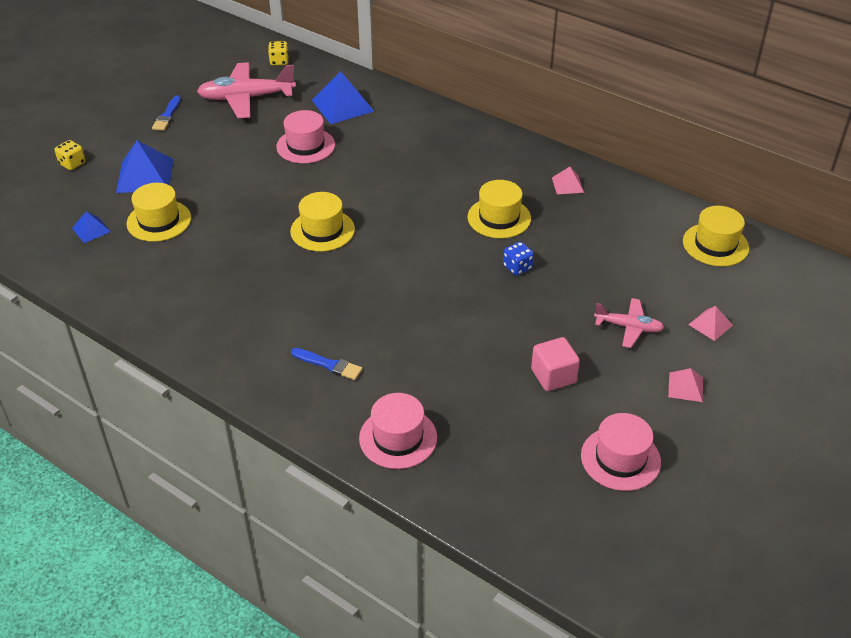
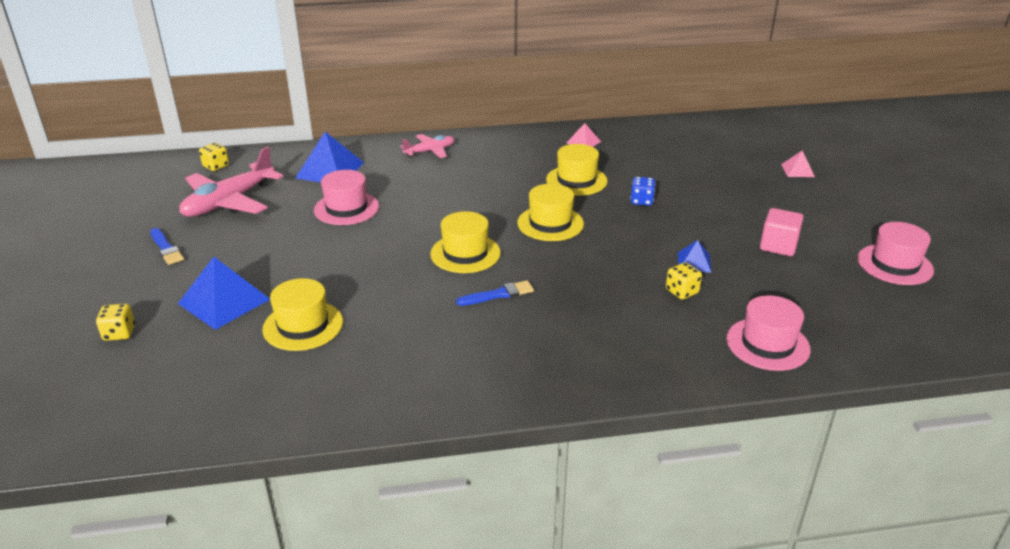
camera: 45 degrees left, 10 degrees down
blue pyramid [72,211,111,243] -> blue pyramid moved to [678,240,712,273]
blue brush [291,348,363,380] -> blue brush moved to [456,280,534,306]
pink plane [594,298,664,348] -> pink plane moved to [401,134,454,158]
pink pyramid [668,368,703,402] -> none
yellow hat [683,206,749,266] -> yellow hat moved to [517,184,584,241]
none -> yellow dice [666,262,702,299]

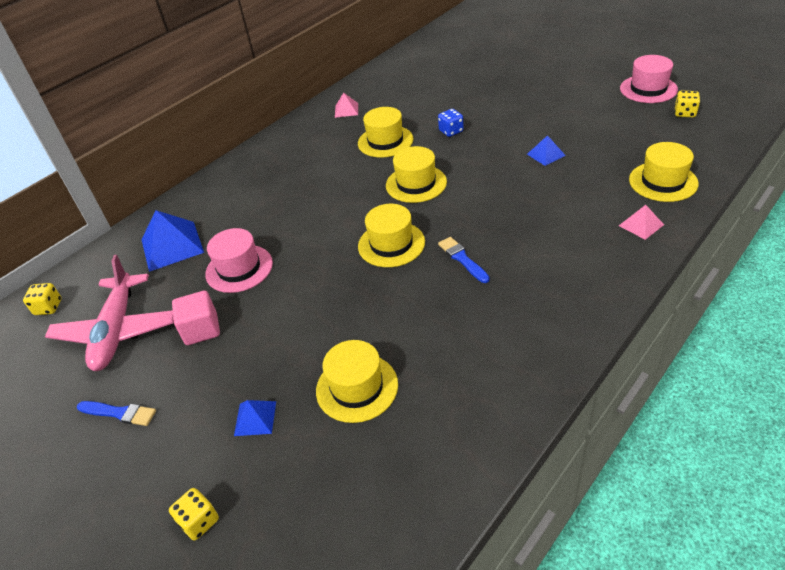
camera: 35 degrees left, 10 degrees up
blue pyramid [178,257,270,330] -> blue pyramid [234,400,276,436], size x0.53
pink plane [401,134,454,158] -> none
blue brush [456,280,534,306] -> blue brush turned 60 degrees counterclockwise [438,237,490,283]
yellow dice [666,262,702,299] -> yellow dice moved to [674,91,700,117]
pink hat [727,295,811,371] -> yellow hat [629,142,699,202]
pink cube [760,208,804,256] -> pink cube moved to [172,291,220,345]
pink pyramid [781,151,815,177] -> pink pyramid moved to [619,205,664,240]

